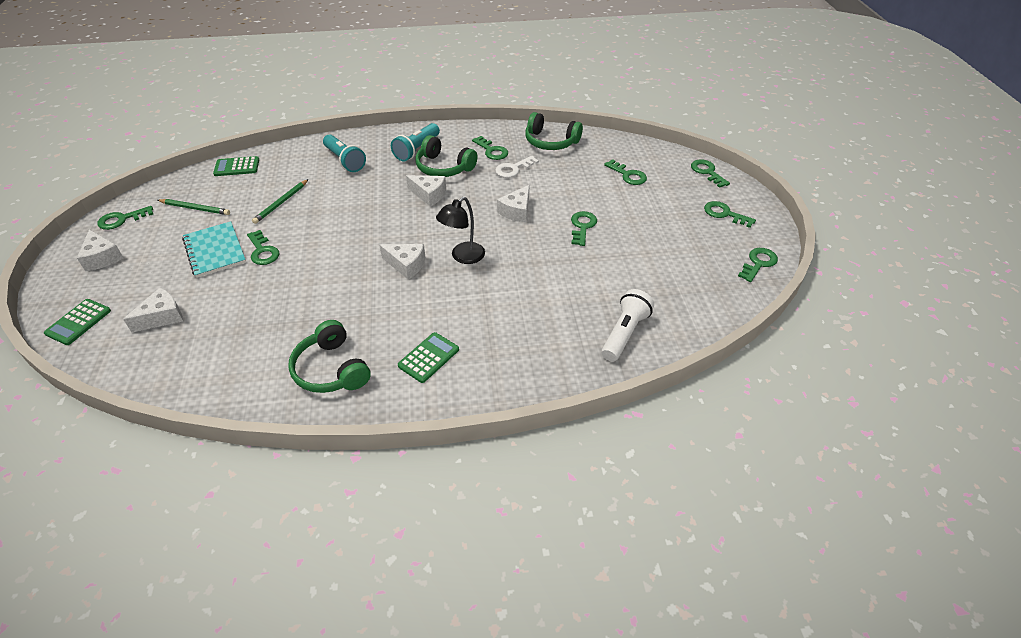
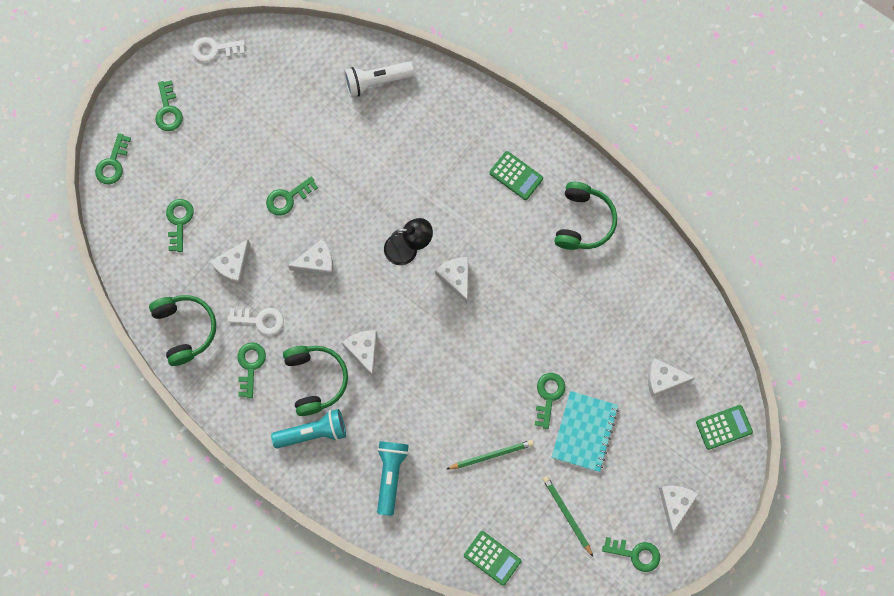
camera: 135 degrees left, 30 degrees up
green calculator [398,332,459,383] -> green calculator turned 135 degrees counterclockwise [489,151,543,200]
green key [738,248,778,282] -> white key [192,37,245,62]
none -> white cheese [210,240,251,285]

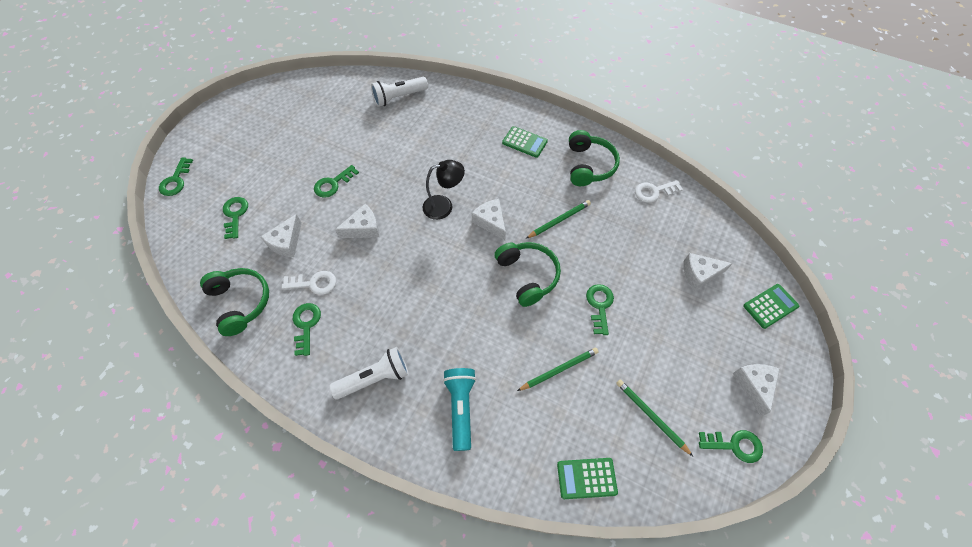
camera: 10 degrees left, 15 degrees down
green key [155,80,183,131] -> none
white key [192,37,245,62] -> white key moved to [635,180,683,203]
turquoise flashlight [271,409,346,448] -> white flashlight [329,347,409,400]
green headphones [283,346,348,416] -> green headphones moved to [494,242,561,307]
white cheese [342,330,377,377] -> none
green calculator [464,531,521,586] -> green calculator turned 150 degrees clockwise [557,458,618,499]
turquoise notebook [552,391,618,472] -> none
none -> green pencil [526,200,591,239]

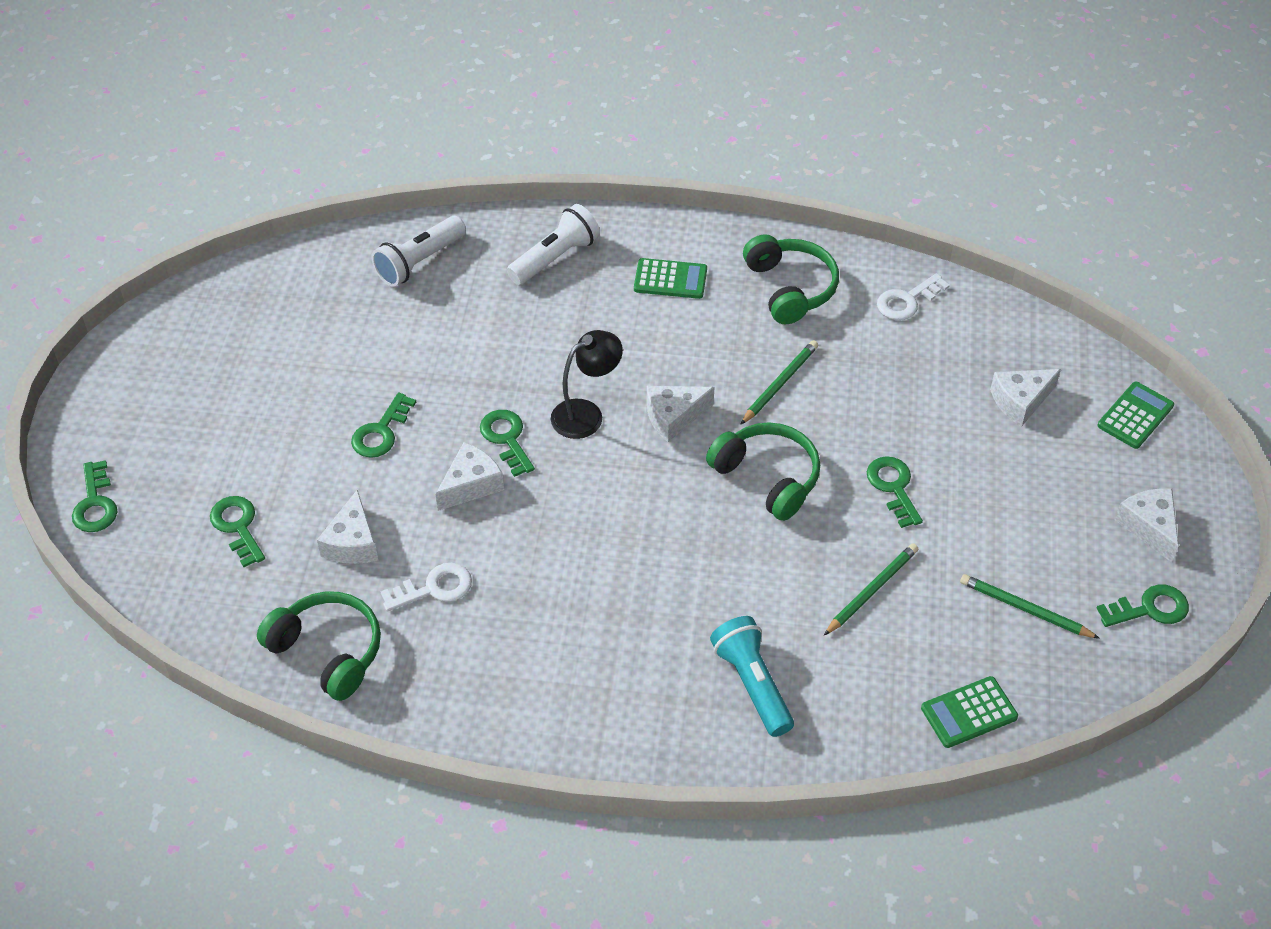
camera: 20 degrees left, 10 degrees down
green key [293,303,321,356] -> green key moved to [480,410,535,477]
white flashlight [329,347,409,400] -> white flashlight moved to [507,204,600,285]
white cheese [471,199,506,240] -> white cheese turned 60 degrees counterclockwise [647,386,714,442]

